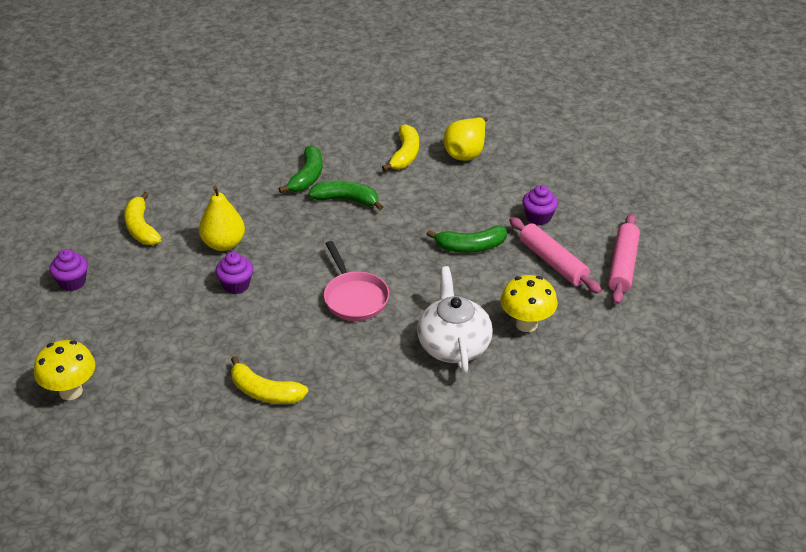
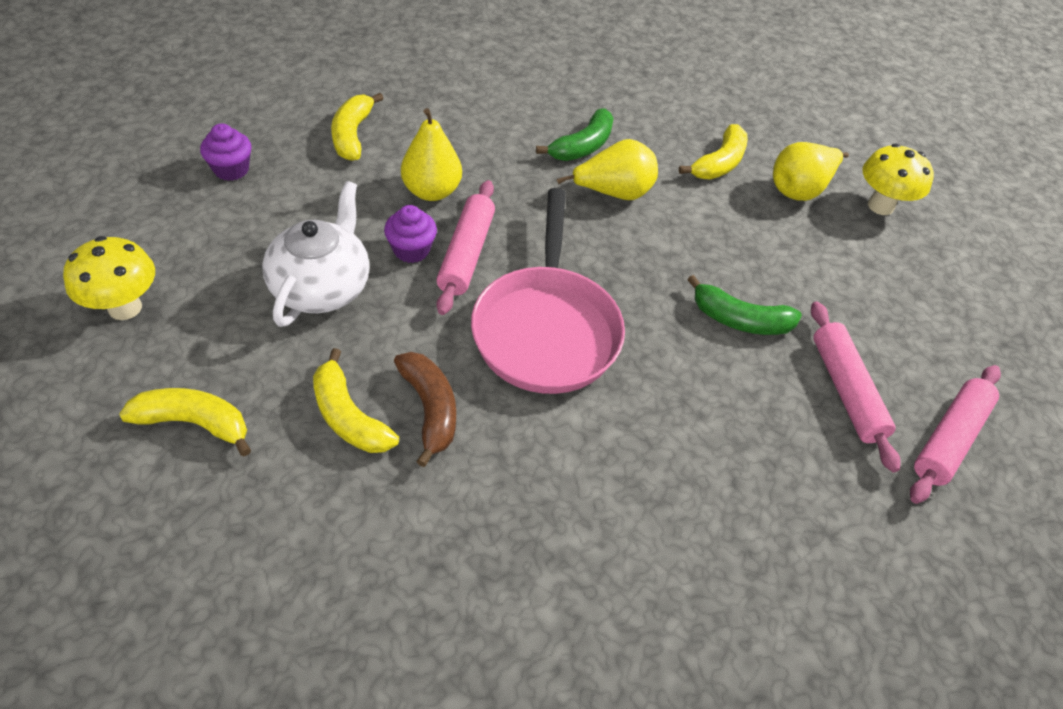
camera: 20 degrees right, 10 degrees up
green banana [308,181,383,210] -> yellow pear [557,139,658,200]
pink pan [324,241,389,321] -> pink pan [471,188,625,394], size x1.61
white teapot [417,266,493,374] -> white teapot moved to [262,181,370,327]
yellow mushroom [500,275,558,332] -> yellow mushroom moved to [863,144,934,215]
purple cupcake [523,185,558,225] -> none
none -> yellow banana [119,388,251,456]
none -> brown banana [394,352,456,467]
none -> pink rolling pin [436,180,495,315]

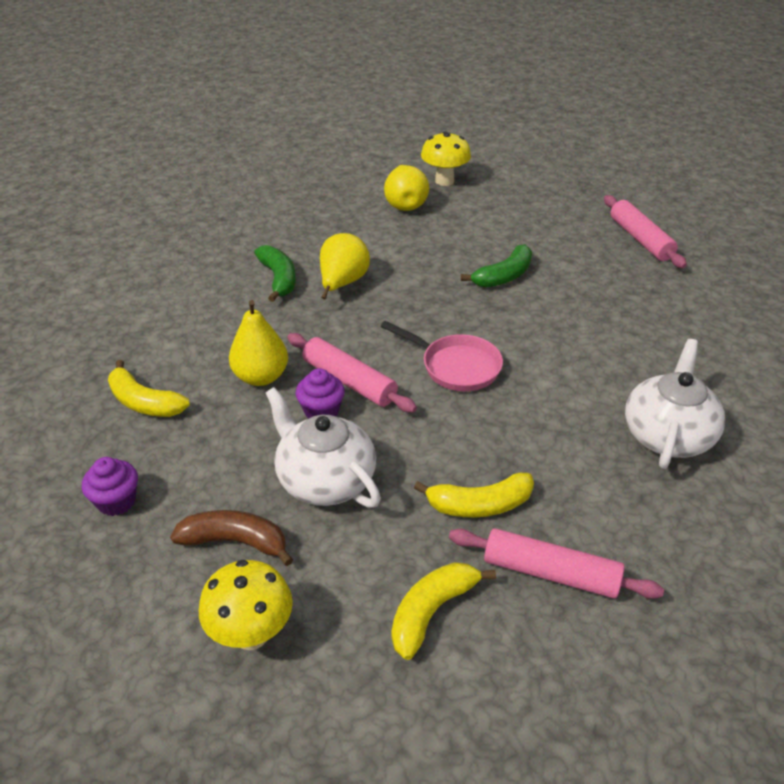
camera: 55 degrees left, 10 degrees down
brown banana [394,352,456,467] -> brown banana moved to [170,510,293,566]
pink pan [471,188,625,394] -> pink pan [380,321,503,391], size x0.62
yellow banana [679,124,748,179] -> none
pink rolling pin [811,301,900,472] -> pink rolling pin moved to [449,528,664,599]
none -> white teapot [625,339,725,469]

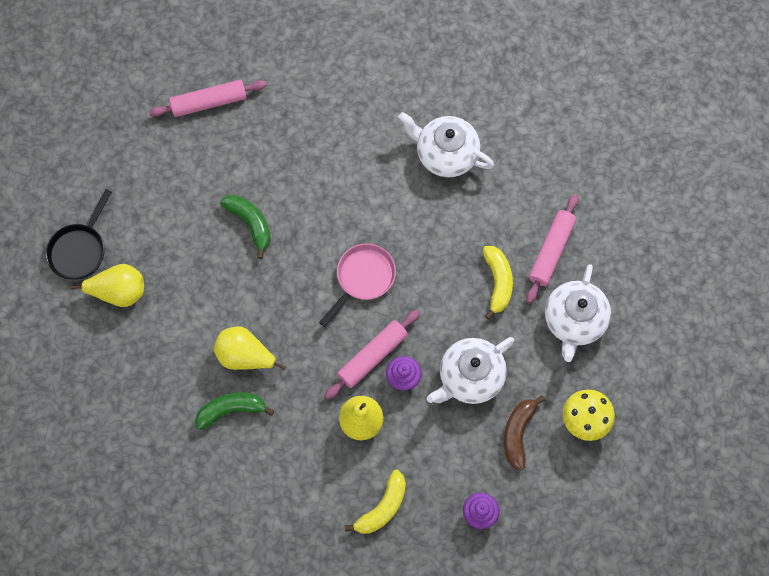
camera: 85 degrees left, 30 degrees up
yellow banana [392,562,496,660] -> white teapot [545,264,611,362]
yellow mushroom [421,131,471,186] -> black pan [46,189,112,280]

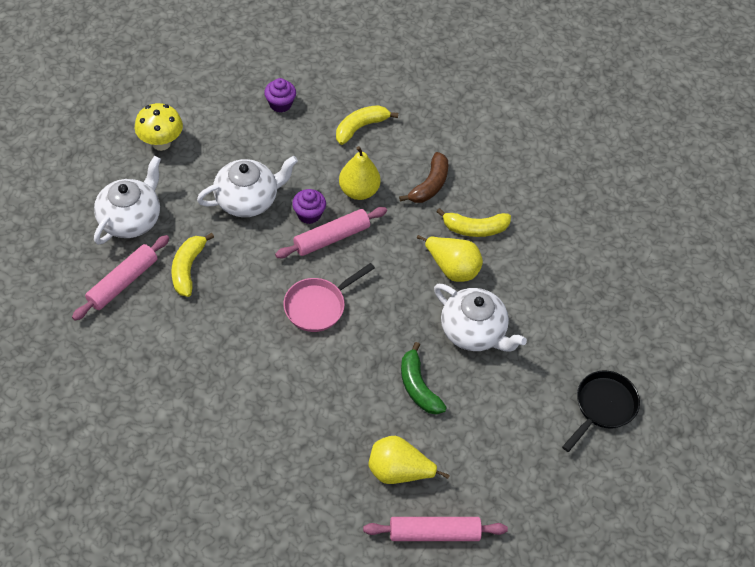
camera: 170 degrees left, 15 degrees down
yellow pear [70,264,144,307] -> yellow pear moved to [368,436,449,484]
green banana [195,392,274,430] -> yellow banana [436,208,511,237]
white teapot [398,112,494,178] -> white teapot moved to [434,284,527,352]
brown banana [504,395,545,470] -> brown banana moved to [399,152,448,203]

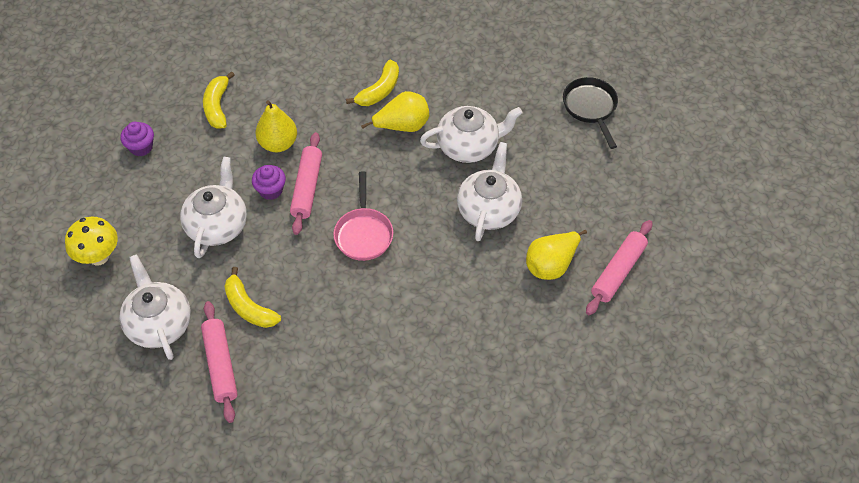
camera: 50 degrees left, 0 degrees up
brown banana [399,152,448,203] -> none
green banana [401,342,447,415] -> white teapot [457,142,522,241]

